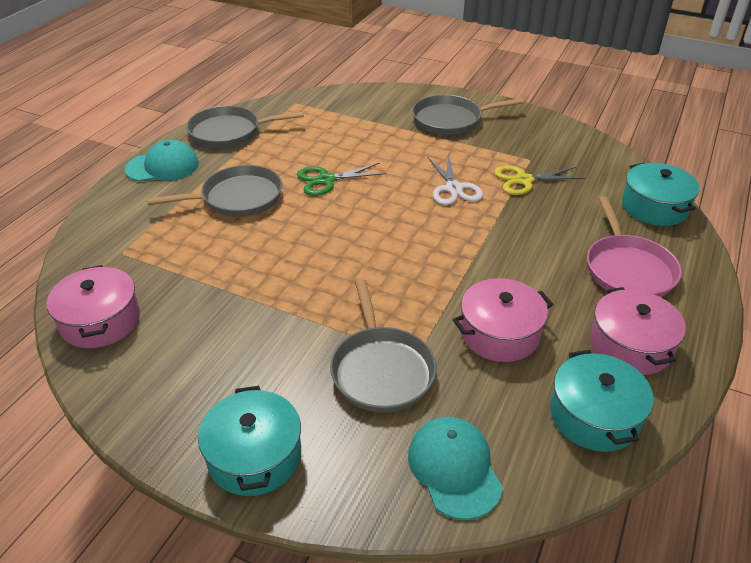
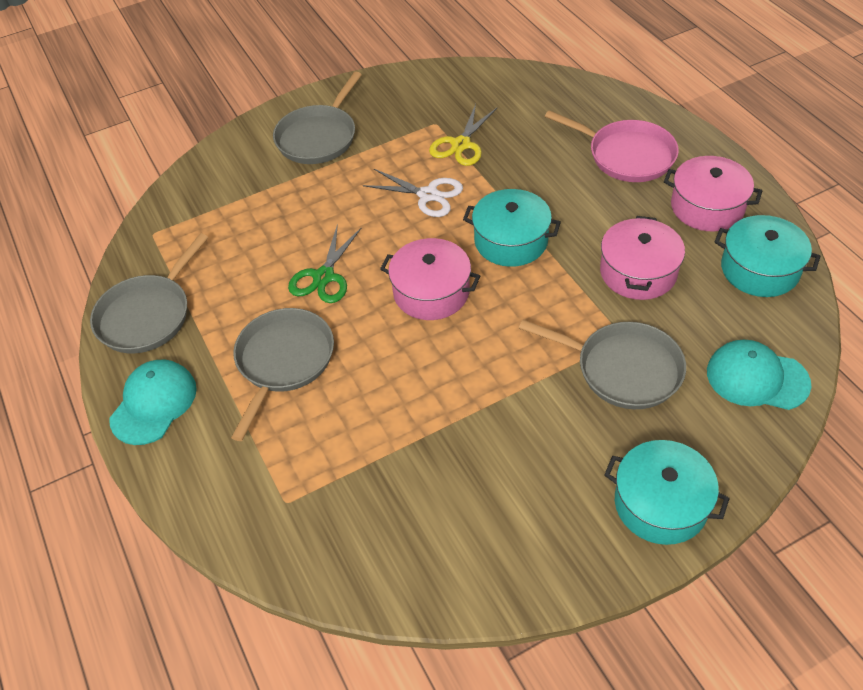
camera: 50 degrees left, 10 degrees up
pink pot [47,265,140,348] -> pink pot moved to [380,238,480,320]
turquoise pot [622,163,700,226] -> turquoise pot moved to [463,189,561,267]

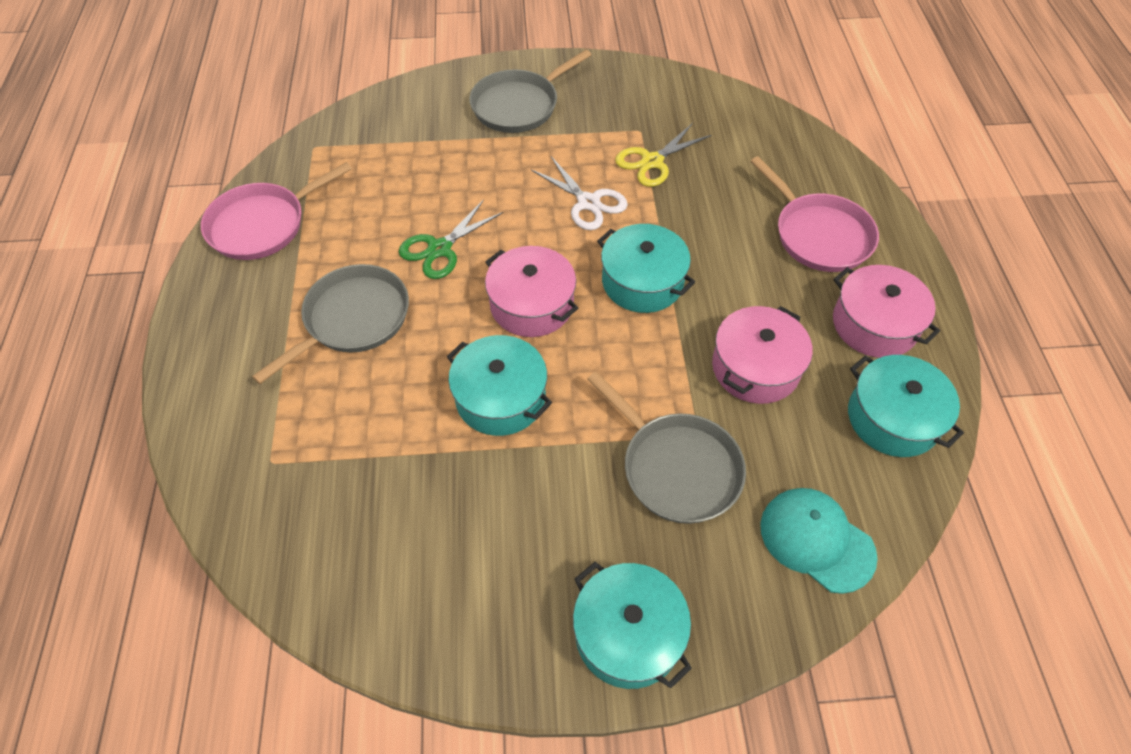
camera: 20 degrees right, 5 degrees up
grey pan [90,233,208,353] -> pink pan [201,162,352,260]
turquoise cap [109,360,197,445] -> none
none -> turquoise pot [447,335,552,436]

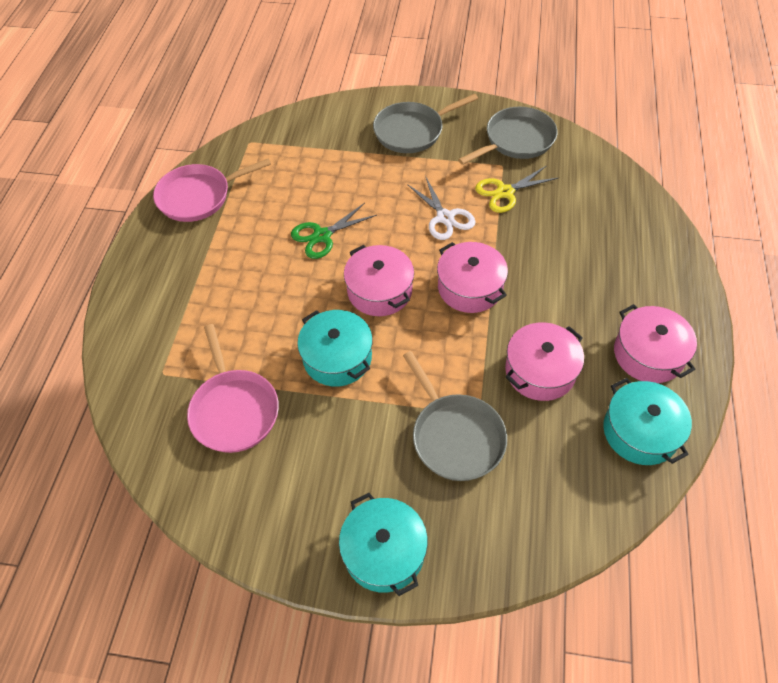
camera: 15 degrees right, 0 degrees up
grey pan [252,264,409,384] -> grey pan moved to [458,107,557,165]
turquoise pot [597,224,695,313] -> pink pot [437,242,508,313]
pink pan [750,156,879,272] -> pink pan moved to [187,324,279,453]
turquoise cap [760,488,878,594] -> none

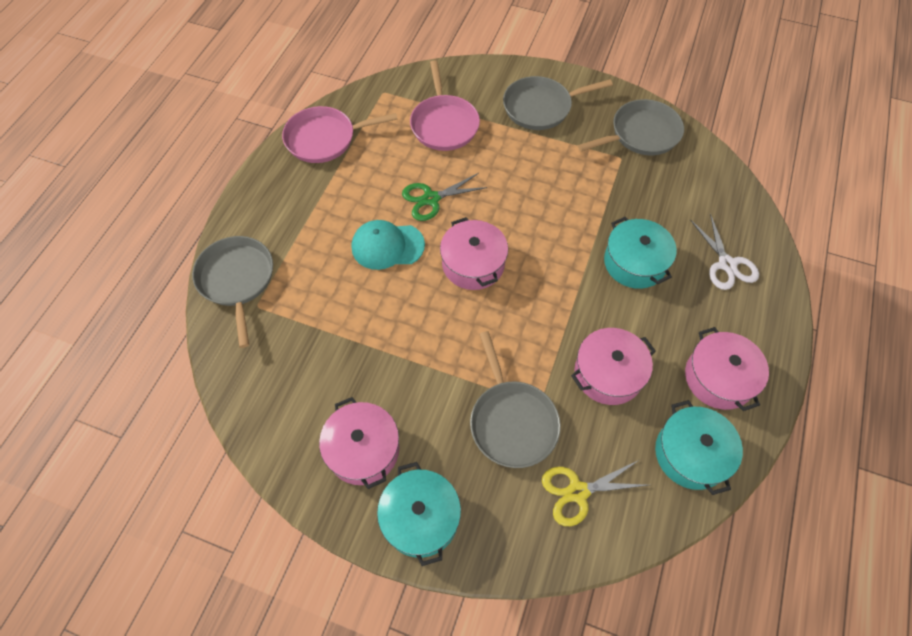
camera: 10 degrees right, 5 degrees up
pink pan [187,324,279,453] -> pink pan moved to [410,60,480,151]
turquoise pot [297,310,373,387] -> turquoise pot moved to [604,217,677,289]
white scissors [407,177,476,240] -> white scissors moved to [690,213,759,290]
pink pot [437,242,508,313] -> pink pot moved to [319,397,399,489]
yellow scissors [475,165,558,213] -> yellow scissors moved to [542,460,648,526]
none -> grey pan [192,236,273,348]
none -> turquoise cap [352,220,425,270]

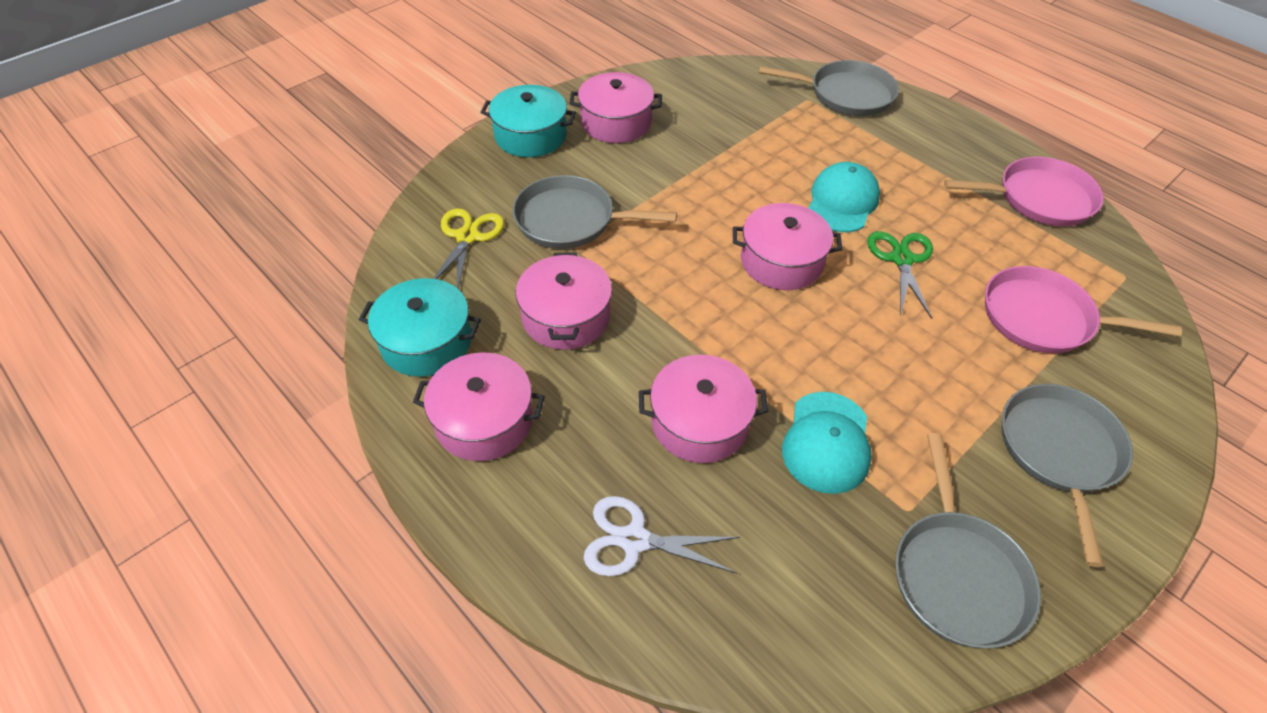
camera: 115 degrees right, 10 degrees down
pink pan [282,106,398,163] -> pink pan turned 75 degrees clockwise [944,157,1104,226]
turquoise pot [604,217,677,289] -> pink pot [639,355,768,463]
none -> turquoise cap [782,392,872,494]

